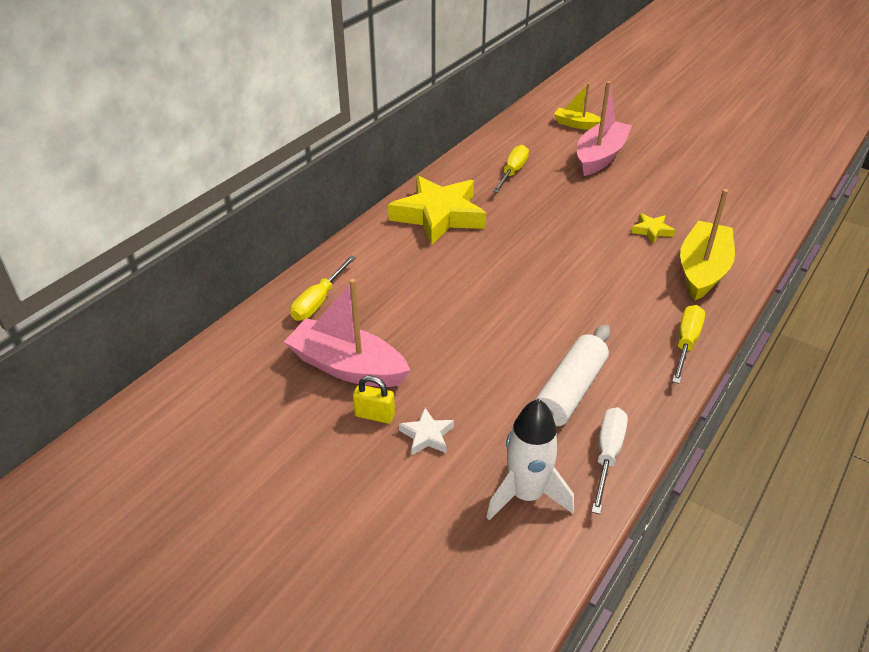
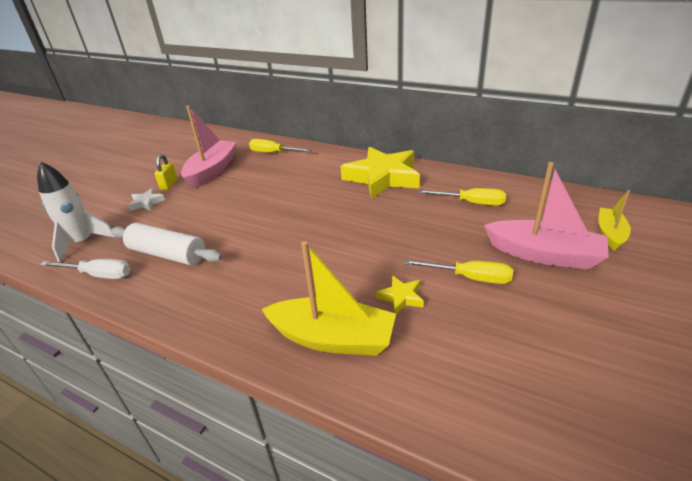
camera: 85 degrees right, 5 degrees down
yellow screwdriver [672,305,705,384] -> yellow screwdriver moved to [404,260,513,284]

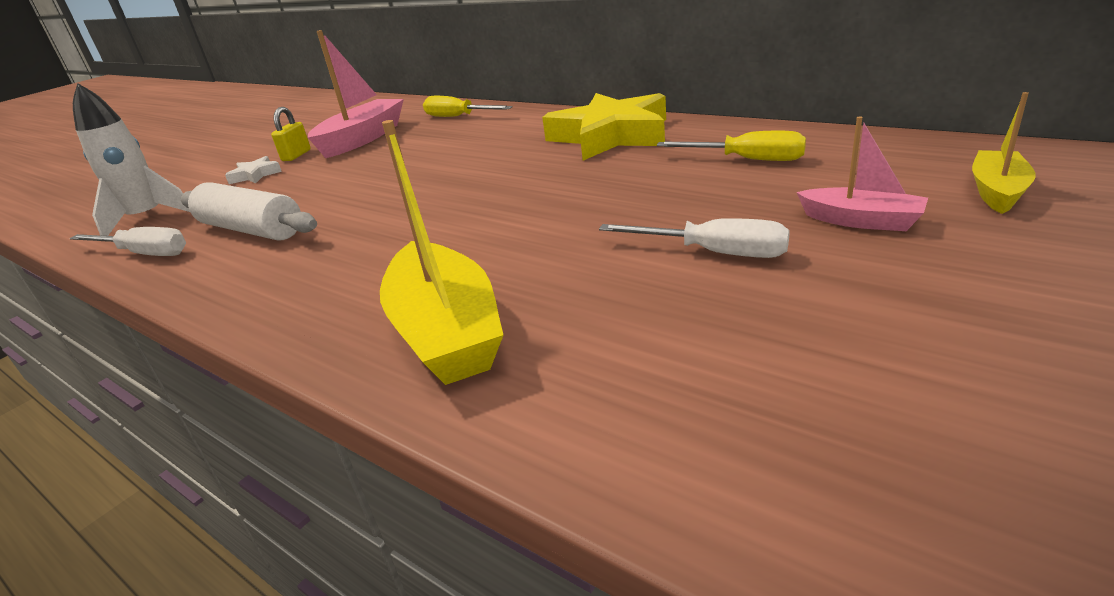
camera: 10 degrees right, 5 degrees down
yellow boat [262,241,396,356] -> yellow boat turned 45 degrees clockwise [380,120,503,385]
yellow star [376,275,424,314] -> none
yellow screwdriver [404,260,513,284] -> white screwdriver [599,218,790,258]
pink boat [484,162,609,269] -> pink boat [797,116,928,231], size x0.57

